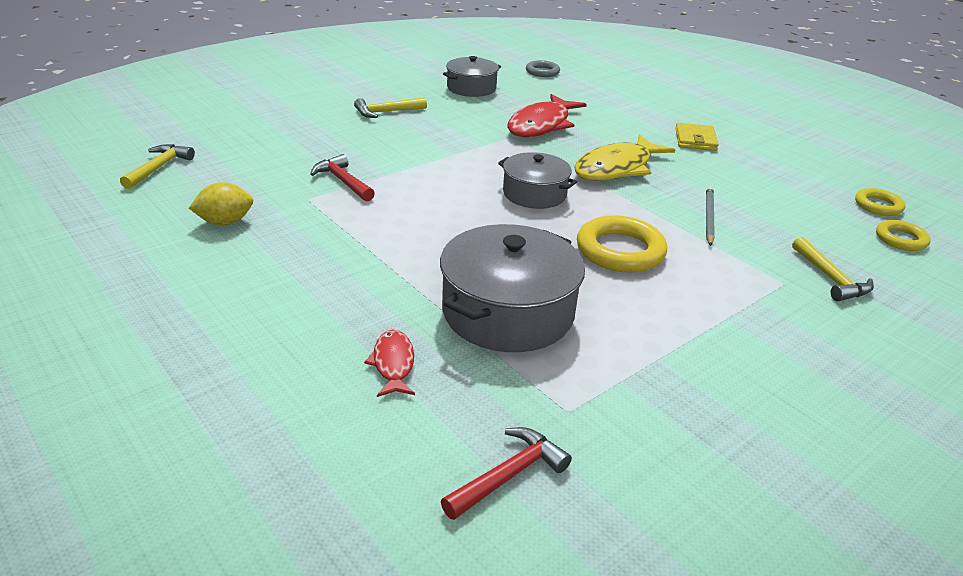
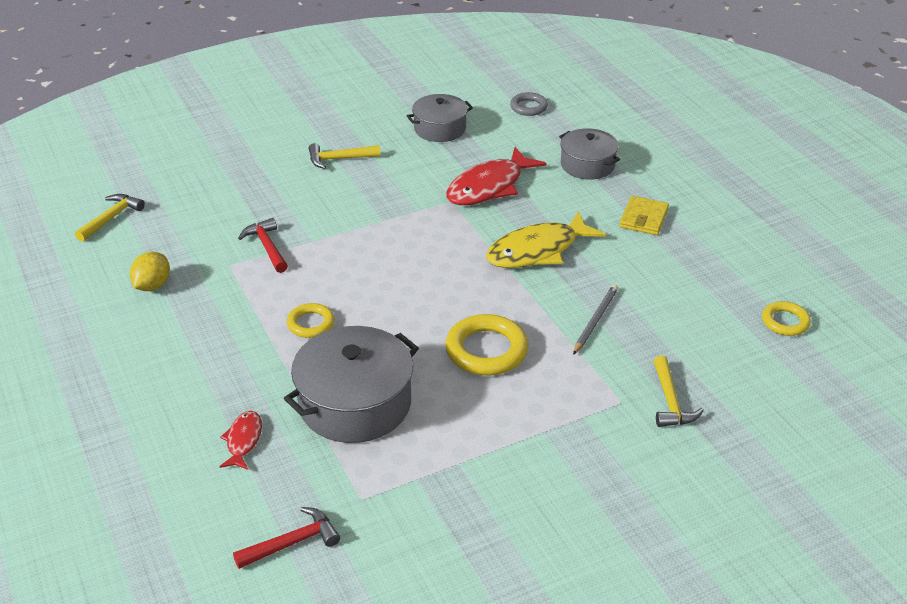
camera: 15 degrees right, 5 degrees up
yellow lemon [189,182,253,225] -> yellow lemon turned 60 degrees counterclockwise [130,252,170,291]
grey pot [498,152,577,209] -> grey pot moved to [559,128,620,180]
yellow ring [876,220,930,251] -> yellow ring moved to [287,303,335,338]

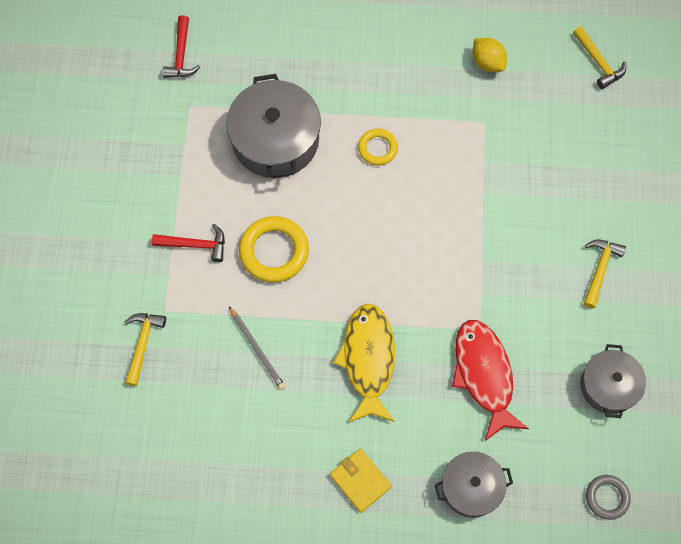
camera: 120 degrees right, 30 degrees up
red fish [219,411,262,470] -> none
red hammer [238,218,288,273] -> red hammer moved to [152,224,225,262]
yellow hammer [654,356,704,427] -> yellow hammer turned 75 degrees clockwise [125,313,166,386]
yellow ring [762,301,811,336] -> none

